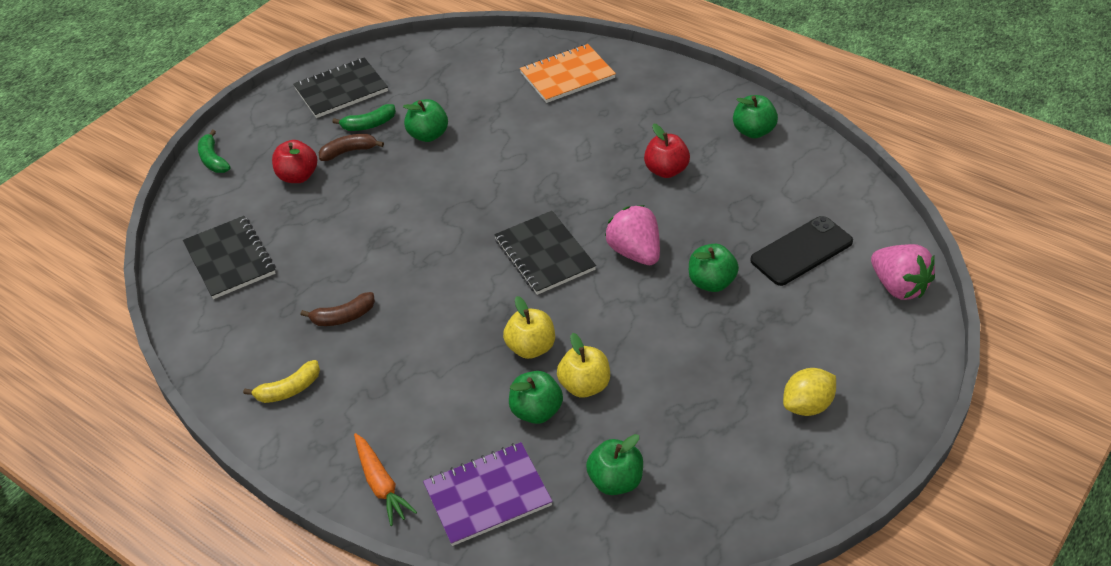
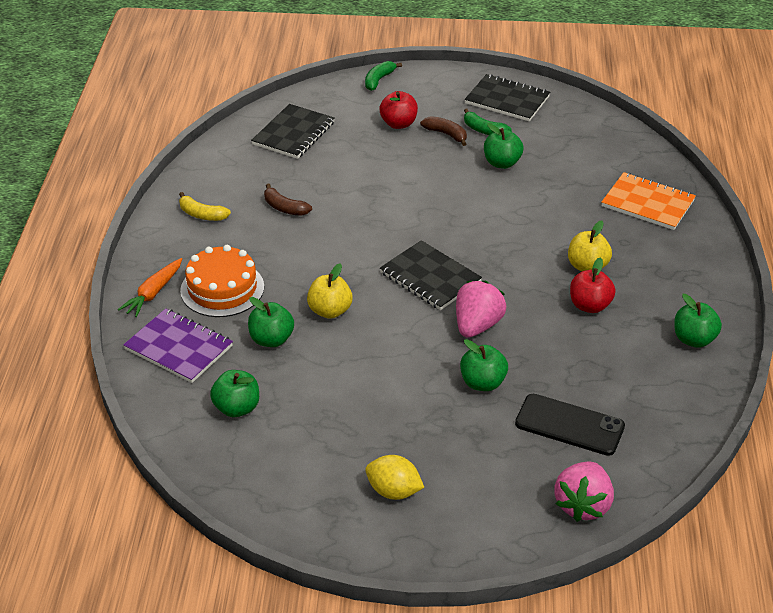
camera: 55 degrees right, 5 degrees down
black notebook [494,211,596,295] -> black notebook turned 75 degrees counterclockwise [380,240,482,310]
yellow apple [557,333,610,398] -> yellow apple moved to [568,221,612,271]
none -> orange cake [180,245,264,317]

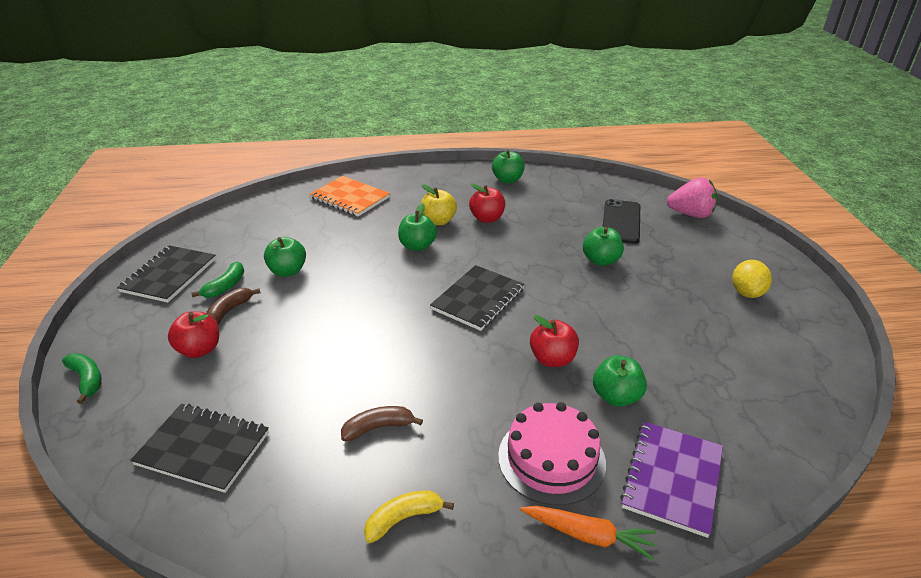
camera: 100 degrees left, 5 degrees down
yellow banana [179,192,231,221] -> yellow banana turned 135 degrees counterclockwise [364,490,454,543]
orange cake [180,245,264,317] -> pink cake [498,402,606,506]
green apple [210,370,259,417] -> green apple moved to [398,203,437,251]
brown banana [264,184,312,216] -> brown banana turned 135 degrees counterclockwise [341,406,423,441]
yellow apple [307,263,353,319] -> red apple [530,315,579,367]
green banana [365,61,402,91] -> green banana turned 150 degrees counterclockwise [62,353,102,404]
pink strawberry [456,281,506,338] -> none
orange notebook [601,172,696,230] -> orange notebook turned 75 degrees counterclockwise [310,176,390,216]

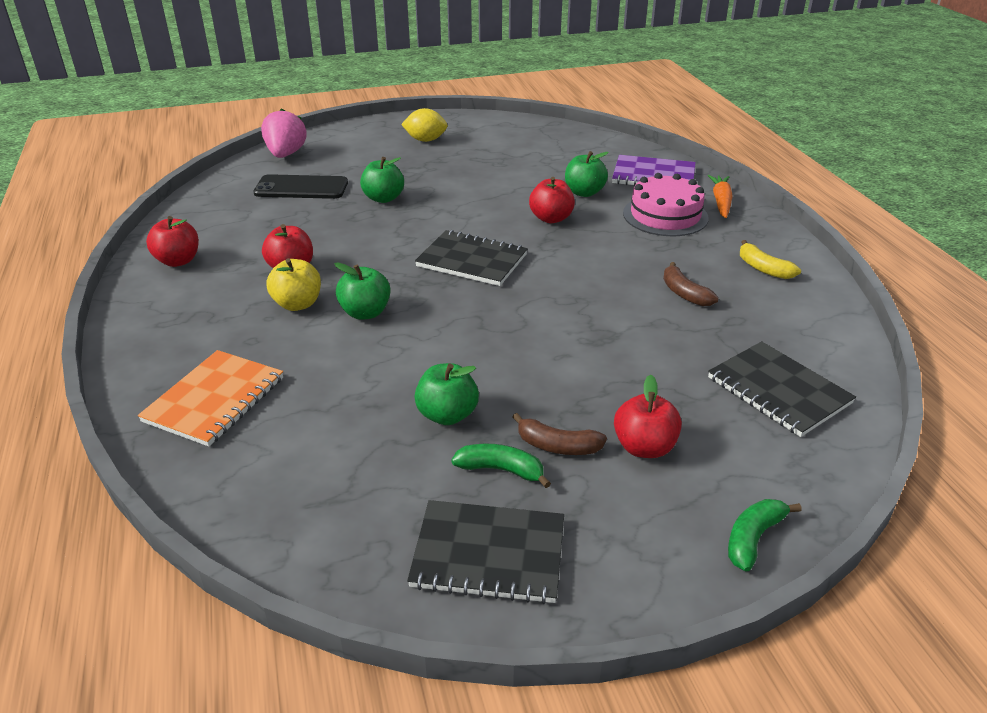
camera: 100 degrees left, 0 degrees up
black notebook [130,404,269,493] -> black notebook turned 45 degrees counterclockwise [708,341,856,437]
green apple [492,150,525,183] -> red apple [146,216,199,267]

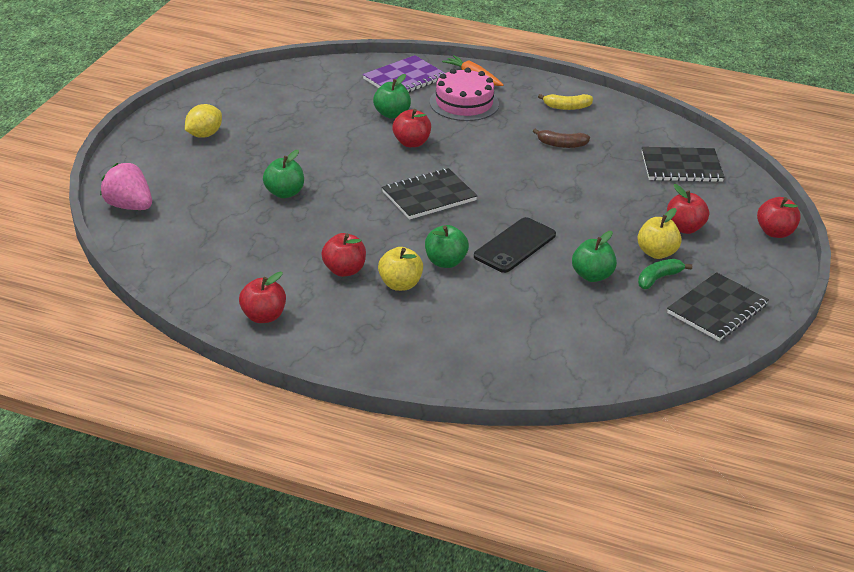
camera: 55 degrees left, 0 degrees up
orange notebook [138,350,283,447] -> none
black phone [253,174,348,199] -> black phone moved to [474,217,556,273]
brown banana [513,413,607,455] -> yellow apple [637,208,682,259]
green banana [728,499,801,572] -> red apple [757,197,801,238]

